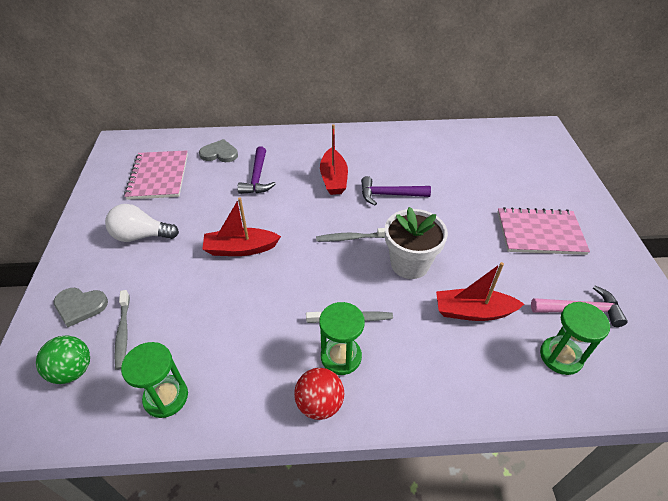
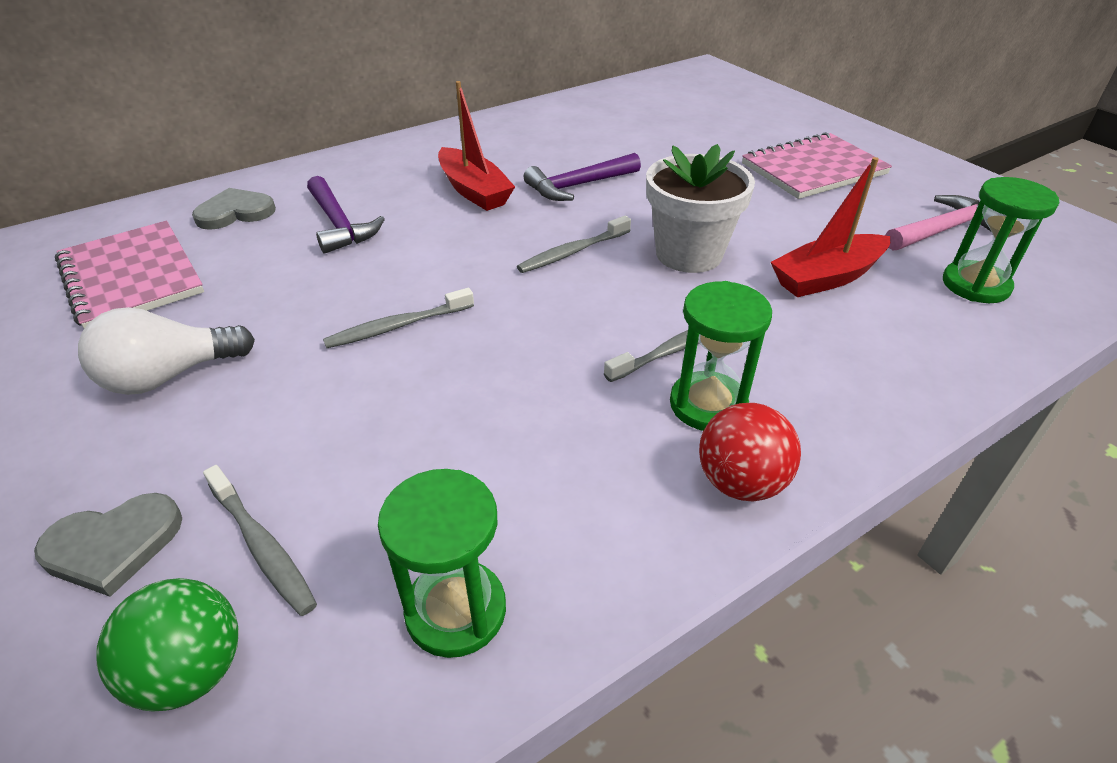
camera: 30 degrees left, 5 degrees down
red boat [202,197,281,256] -> grey toothbrush [323,288,474,348]

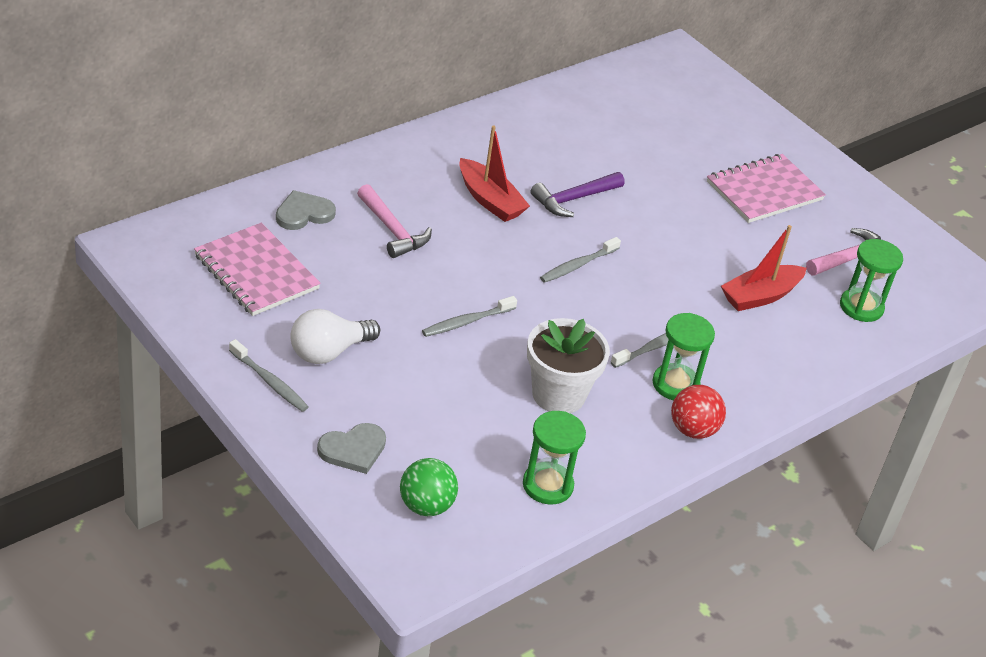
camera: 10 degrees left, 0 degrees up
grey toothbrush [203,465,317,616] -> grey toothbrush moved to [229,339,309,412]
purple hammer [307,176,385,254] -> pink hammer [357,184,432,258]
white flower pot [646,144,755,273] -> white flower pot moved to [527,318,610,413]

